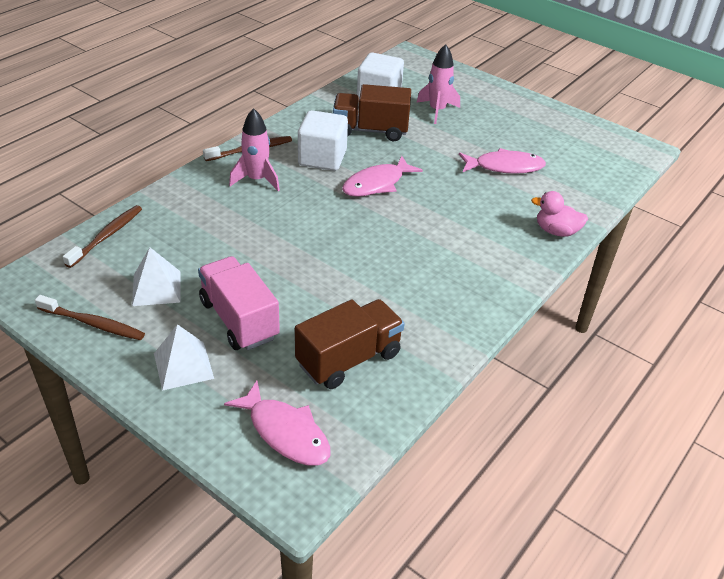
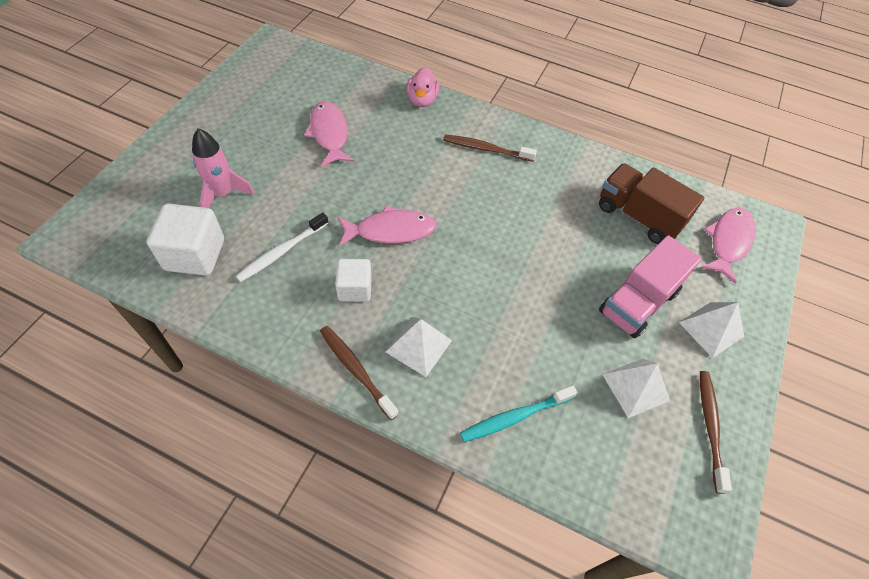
camera: 105 degrees left, 15 degrees up
brown toothbrush [63,205,142,268] -> brown toothbrush moved to [443,134,537,162]
pink rocket [229,108,280,191] -> white pyramid [386,317,452,377]
white cube [298,110,348,171] -> white cube [335,259,372,302], size x0.63
brown truck [333,84,411,141] -> white toothbrush [235,212,328,282]
pink fish [342,156,423,197] -> pink fish turned 45 degrees counterclockwise [338,205,436,247]
none -> turquoise toothbrush [460,386,578,442]

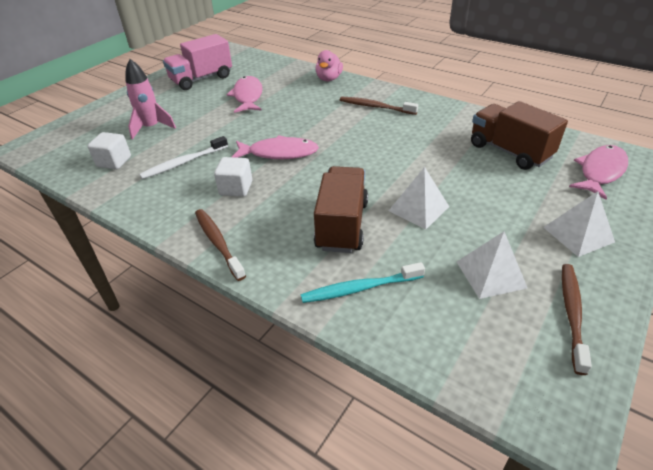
camera: 15 degrees right, 15 degrees down
white cube [147,203,224,276] -> white cube [87,132,131,170], size x0.63
white pyramid [386,317,452,377] -> white pyramid moved to [389,167,449,229]
pink truck [599,235,701,338] -> pink truck moved to [163,34,232,90]
none -> brown truck [314,166,368,253]

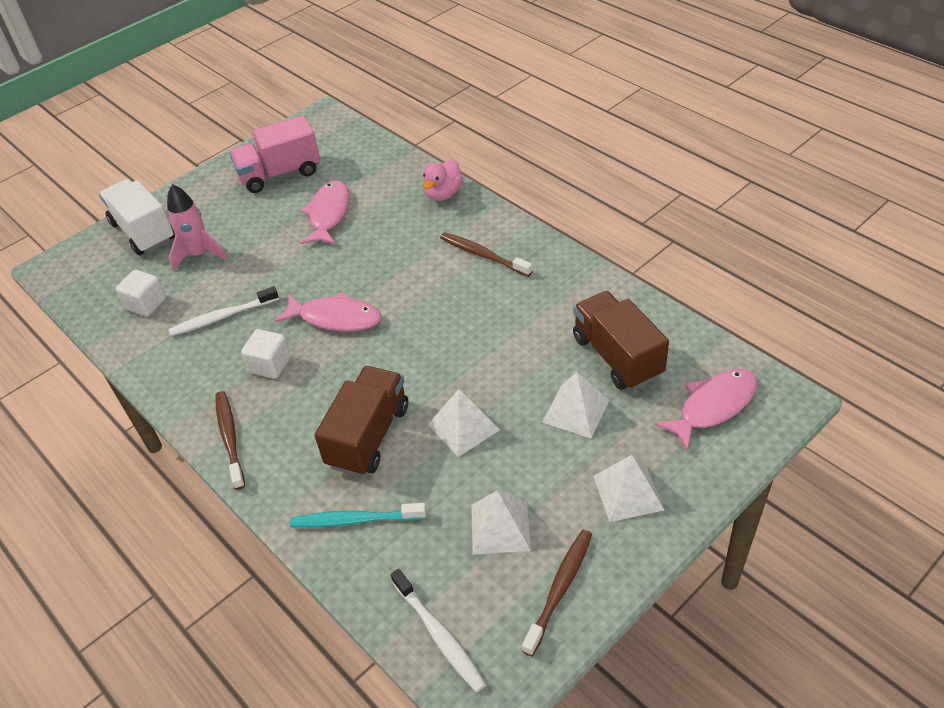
camera: 15 degrees right, 5 degrees up
none -> white truck [99,179,175,255]
none -> white toothbrush [391,569,486,692]
none -> white pyramid [542,372,609,438]

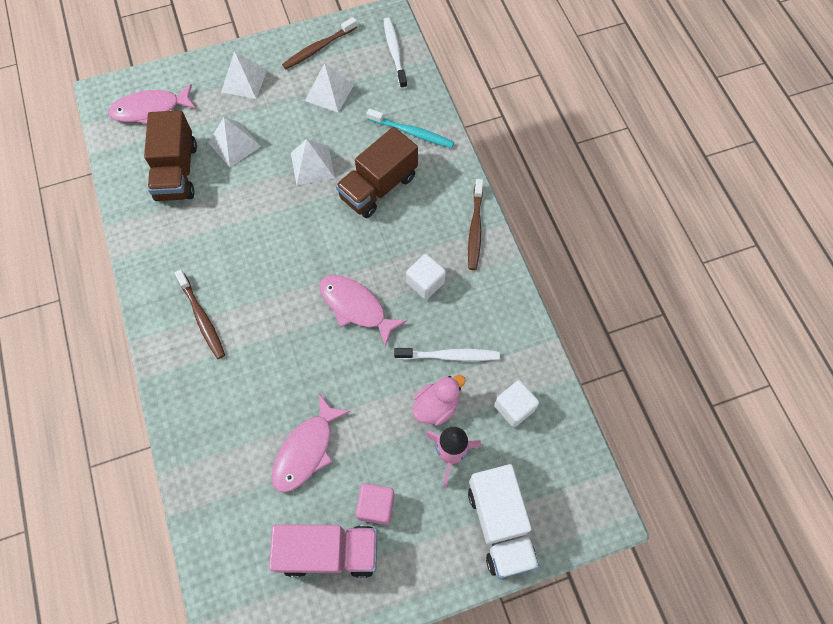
camera: 160 degrees left, 20 degrees up
pink duck [423,159,463,201] -> pink duck moved to [412,375,465,426]
none -> pink cube [356,483,395,525]

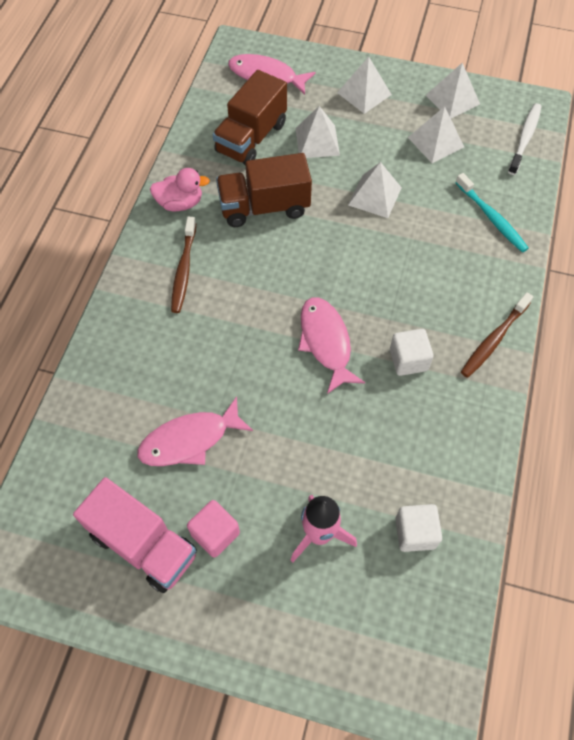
camera: 35 degrees right, 5 degrees down
brown toothbrush [282,17,357,69] -> white pyramid [426,63,480,118]
brown truck [336,127,418,218] -> brown truck moved to [216,153,312,227]
white toothbrush [394,348,500,361] -> none
pink duck [412,375,465,426] -> pink duck moved to [150,168,210,211]
white truck [468,464,539,579] -> none

